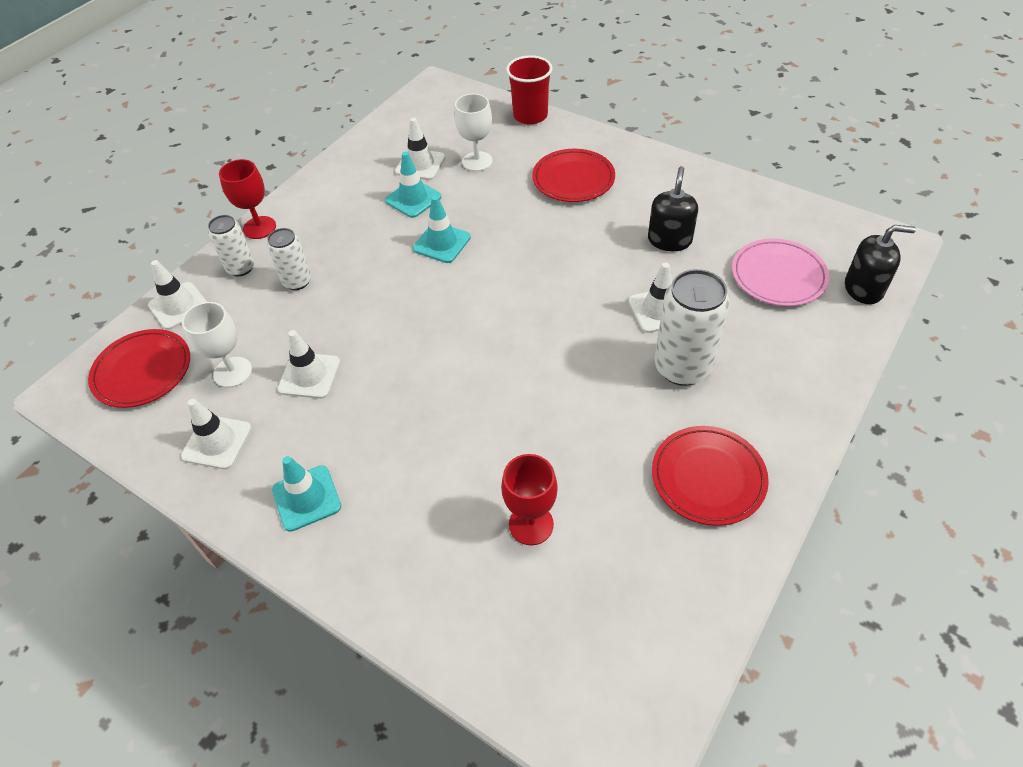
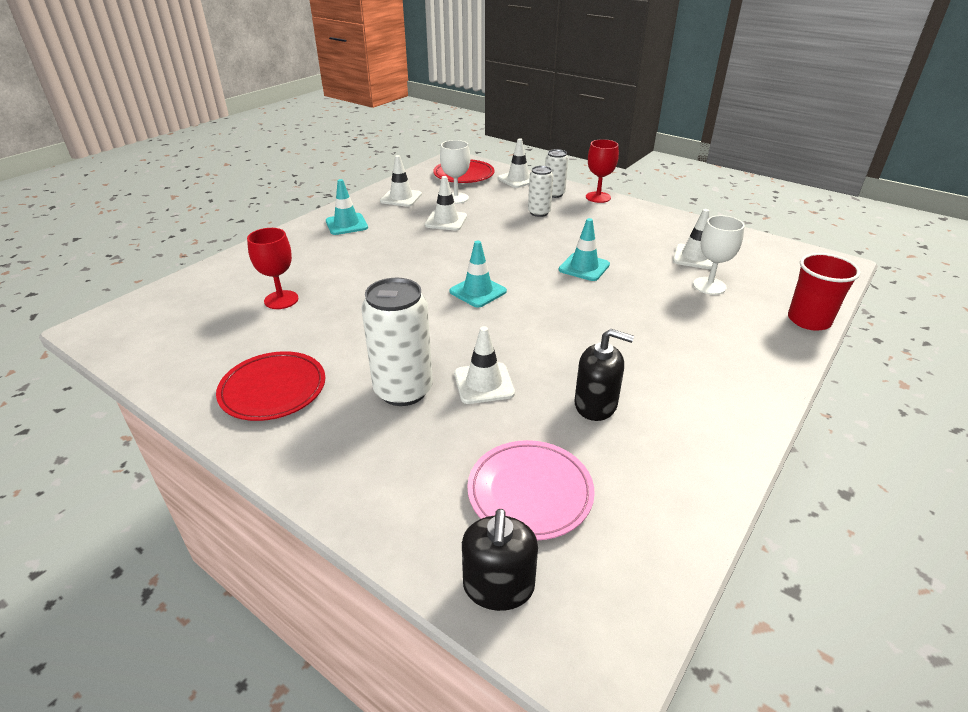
camera: 90 degrees right, 15 degrees down
turquoise traffic cone [385,152,441,218] -> turquoise traffic cone moved to [449,241,507,308]
red plate [532,149,615,202] -> none

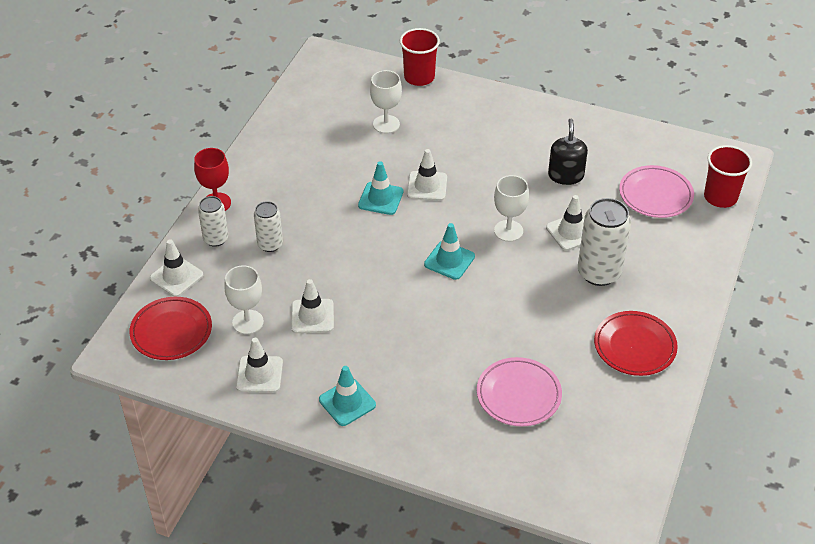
camera: 105 degrees left, 10 degrees up
red goblet [247,228,298,309] -> pink plate [477,357,562,427]
black soap dispenser [462,509,538,611] -> red cup [704,145,752,208]
white traffic cone [673,209,713,269] -> white traffic cone moved to [407,149,447,201]
none -> white goblet [494,175,529,242]

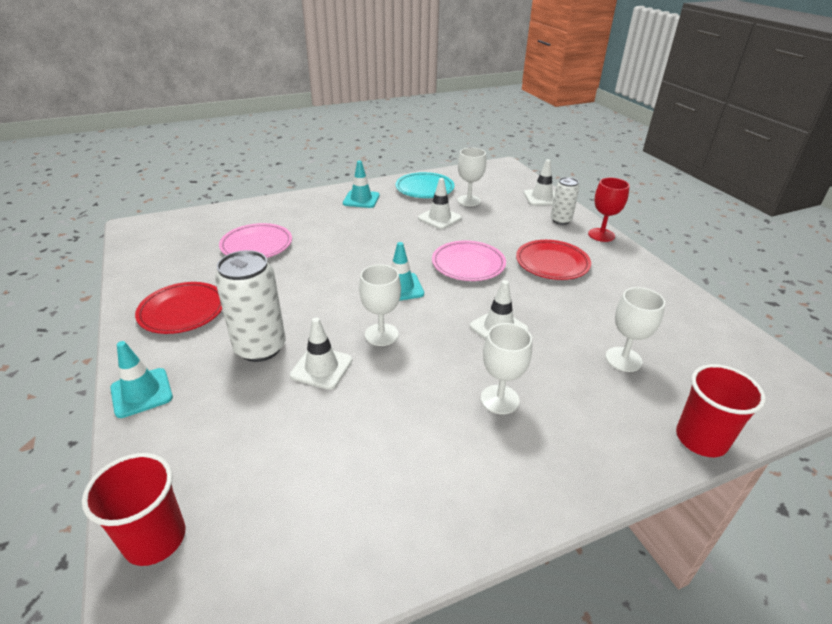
camera: 135 degrees right, 10 degrees down
red plate [129,297,212,360] -> red plate moved to [516,240,591,280]
white traffic cone [236,338,283,393] -> turquoise plate [396,172,455,198]
white can [254,201,283,252] -> none
turquoise traffic cone [358,161,403,215] -> turquoise traffic cone moved to [110,341,173,418]
black soap dispenser [548,119,588,185] -> none
pink plate [619,165,694,218] -> pink plate moved to [432,241,506,281]
none -> white goblet [481,323,532,414]

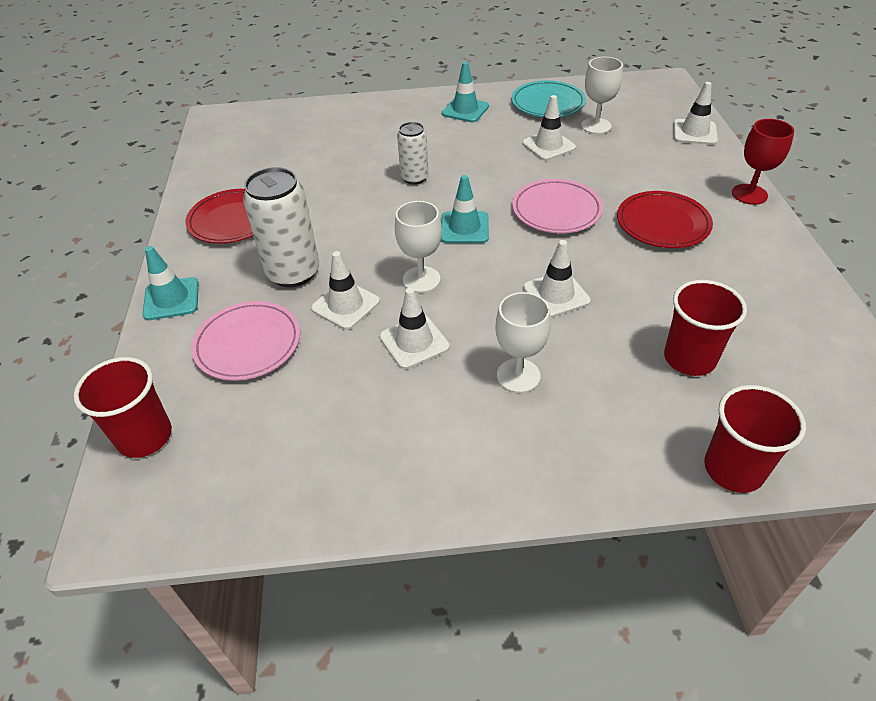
camera: 20 degrees right, 10 degrees up
pink plate [219,223,292,258] -> pink plate moved to [191,301,300,381]
white can [551,177,579,225] -> white can moved to [397,122,428,184]
white goblet [605,287,665,372] -> red cup [664,280,747,376]
none -> white traffic cone [379,288,450,369]

